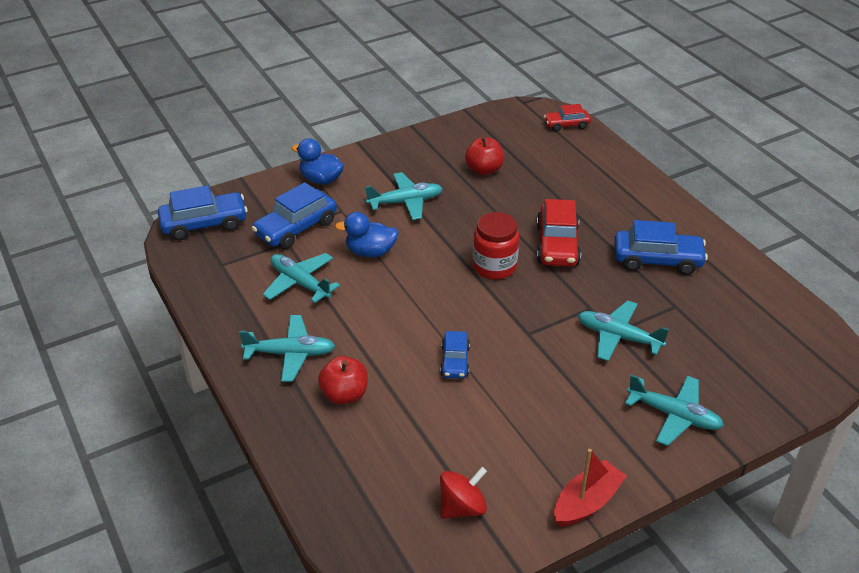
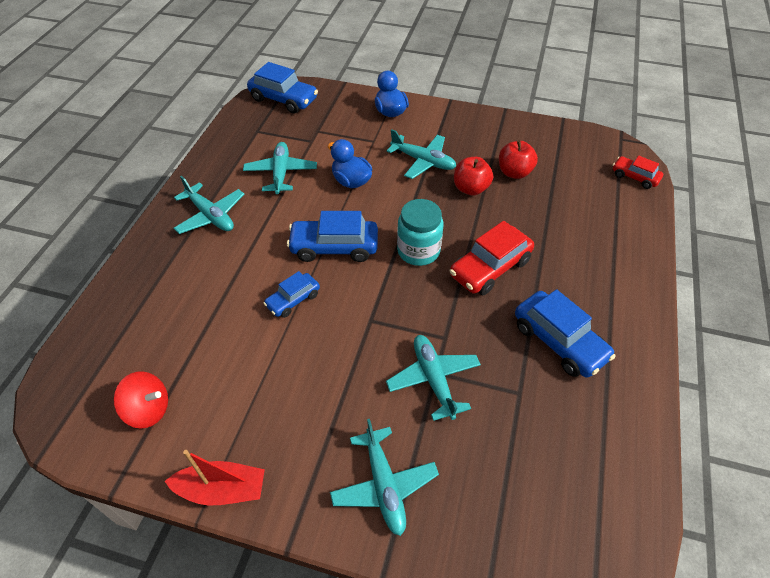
camera: 45 degrees right, 10 degrees up
blue car [252,182,337,249] -> blue car moved to [287,211,378,262]
red apple [318,356,368,404] -> red apple moved to [454,157,493,195]
red jar [473,212,519,280] -> turquoise jar [397,199,443,266]

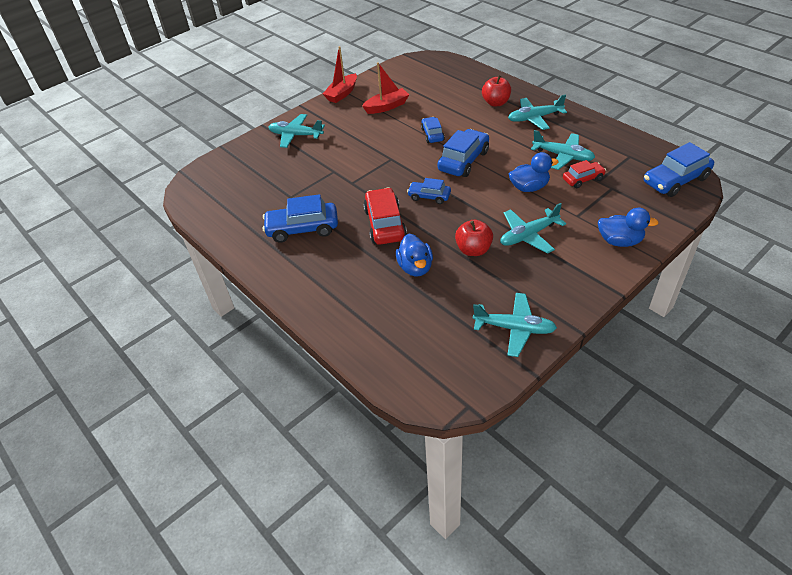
camera: 125 degrees right, 5 degrees down
red spinning top [114,371,168,428] -> none
turquoise plane [386,335,481,421] -> turquoise plane moved to [473,293,557,357]
turquoise jar [397,199,443,266] -> blue car [407,178,451,204]
red apple [499,140,538,179] -> red apple moved to [482,76,511,107]
red car [613,156,663,189] -> red car moved to [563,160,606,188]
none -> red boat [362,62,409,114]
none -> blue duck [396,234,433,277]

